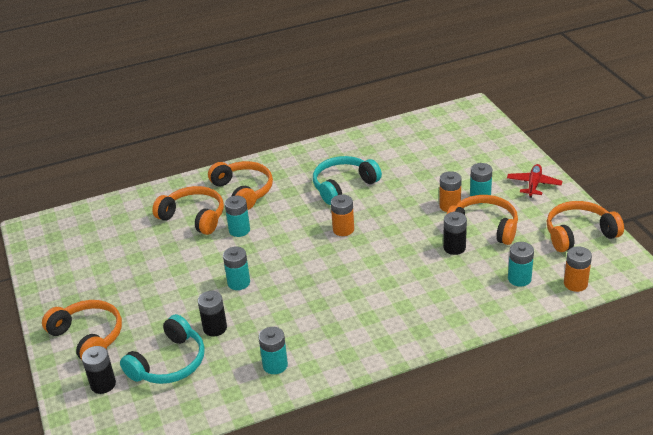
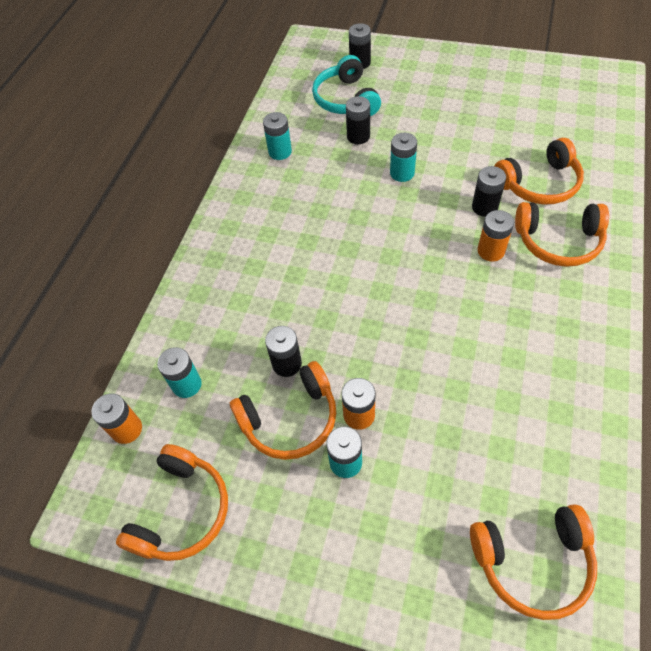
camera: 130 degrees right, 20 degrees up
orange headphones [42,300,122,360] -> orange headphones moved to [470,504,597,620]
turquoise battery [225,196,250,237] -> black battery [472,166,506,217]
turquoise headphones [313,156,382,205] -> none
orange battery [331,195,354,236] -> orange battery moved to [477,210,514,261]
red plane [507,164,562,198] -> none

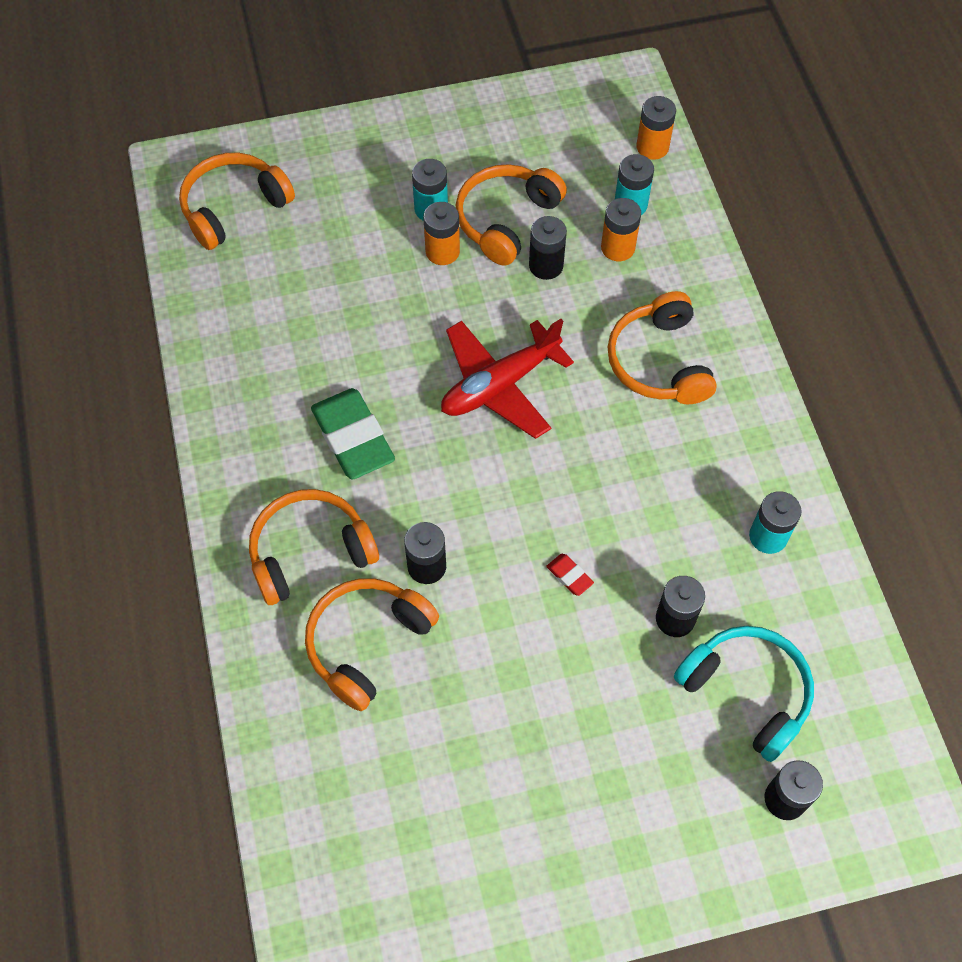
camera: 145 degrees right, 5 degrees up
orange headphones [116,444,228,561] -> orange headphones moved to [608,291,717,404]
turquoise battery [390,133,417,182] -> red eraser [546,554,594,596]
orange battery [477,210,514,261] -> orange battery moved to [601,198,641,261]
none -> green eraser [311,388,395,480]
none -> red plane [441,319,574,439]

